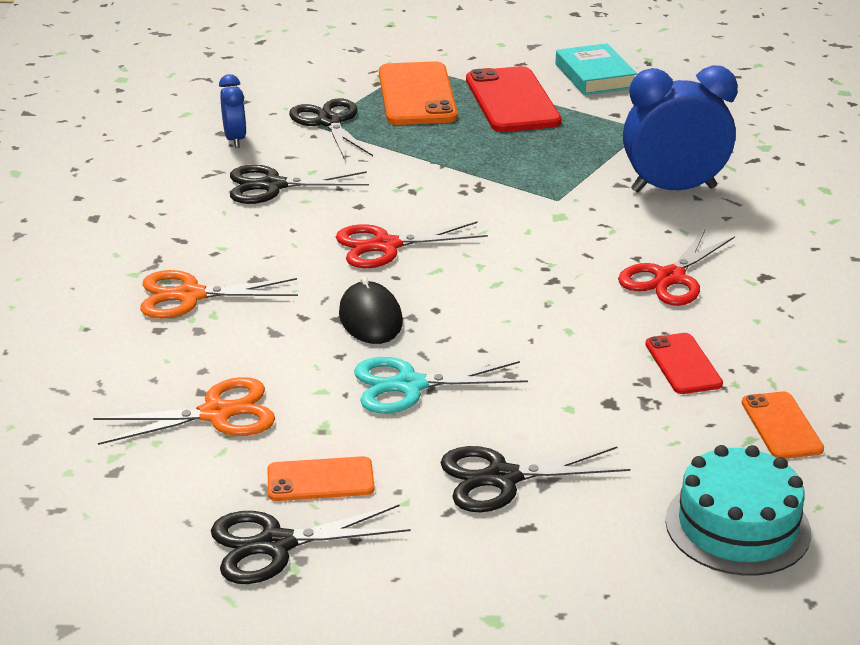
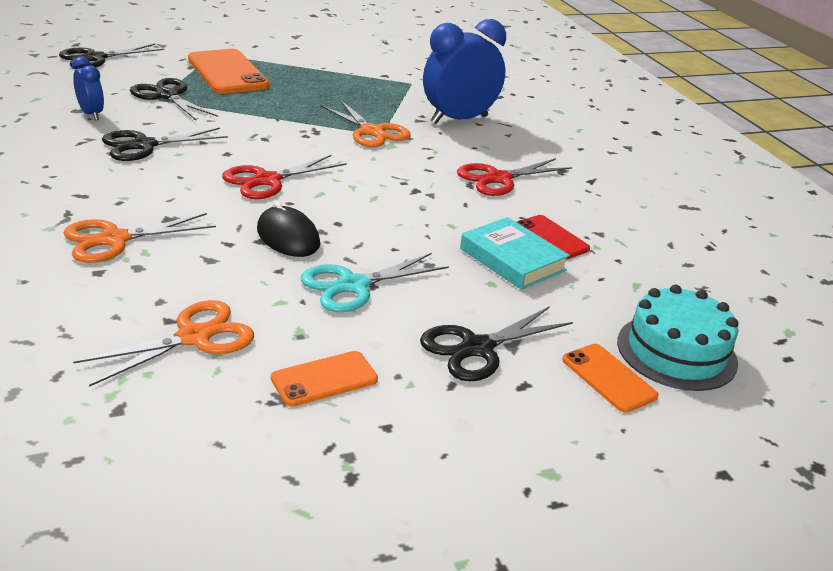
camera: 25 degrees left, 0 degrees up
black scissors [211,504,411,584] -> black scissors moved to [59,44,164,67]
red phone [466,66,561,132] -> none
turquoise book [555,43,637,95] -> turquoise book moved to [460,217,570,290]
red scissors [618,228,735,306] -> red scissors turned 45 degrees clockwise [457,158,572,196]
orange phone [742,391,824,459] -> orange phone moved to [562,344,659,413]
none -> orange scissors [321,100,411,147]

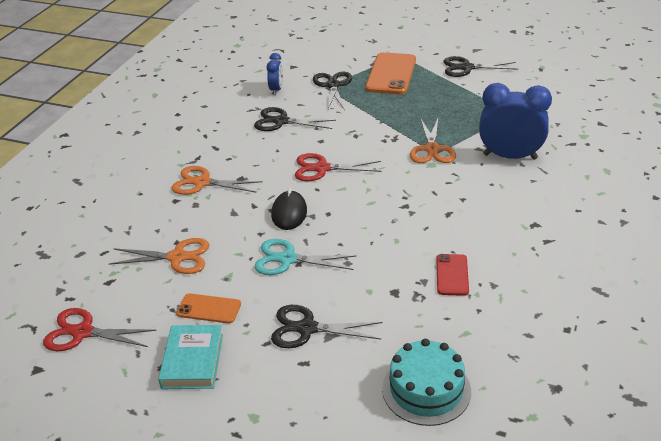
camera: 45 degrees right, 5 degrees up
black scissors [59,44,164,67] -> black scissors moved to [444,56,518,77]
red scissors [457,158,572,196] -> red scissors moved to [43,308,157,351]
turquoise book [460,217,570,290] -> turquoise book moved to [158,325,223,389]
orange phone [562,344,659,413] -> none

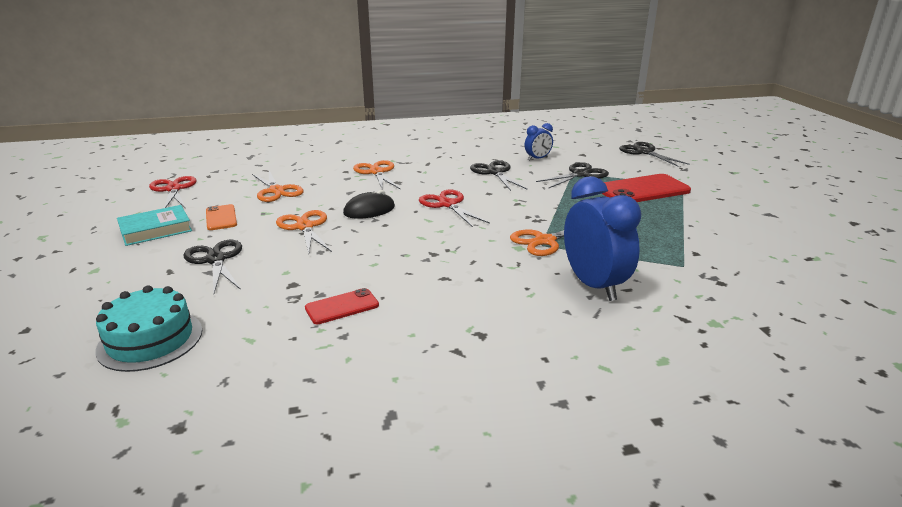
camera: 55 degrees right, 10 degrees down
turquoise scissors [254,239,356,275] -> orange scissors [276,210,332,254]
orange phone [366,52,416,94] -> red phone [602,174,691,202]
black scissors [444,56,518,77] -> black scissors moved to [619,142,690,166]

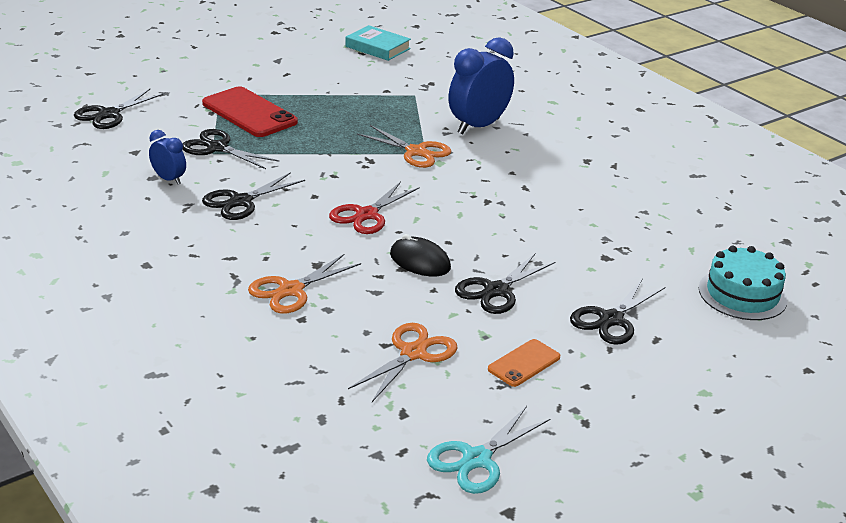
camera: 115 degrees left, 5 degrees up
turquoise book [117,205,192,246] -> turquoise book moved to [346,25,411,61]
red scissors [149,176,197,209] -> turquoise scissors [427,406,550,494]
orange scissors [276,210,332,254] -> black scissors [455,254,555,314]
red phone [305,288,379,324] -> none

